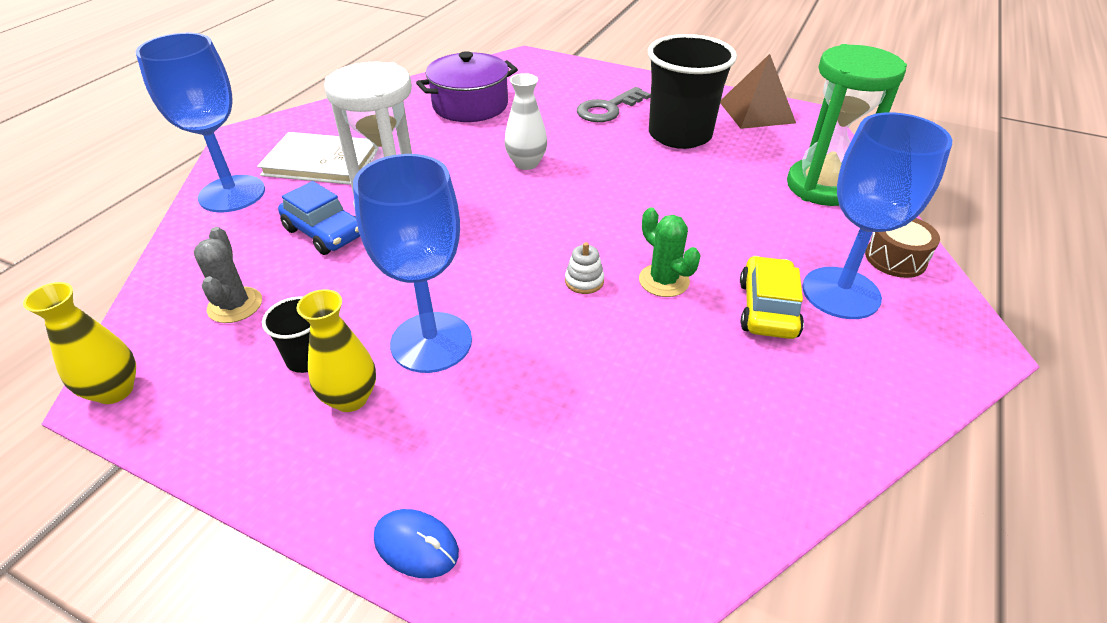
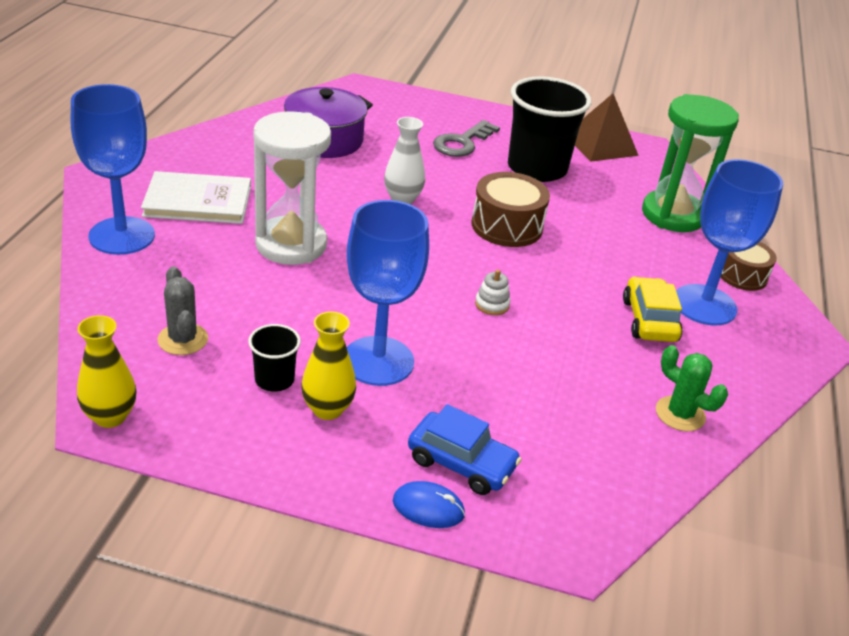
camera: 15 degrees left, 5 degrees down
blue car [278,181,360,255] -> blue car moved to [408,404,522,495]
green cactus [639,208,701,297] -> green cactus moved to [656,345,728,431]
none -> brown drum [472,172,550,247]

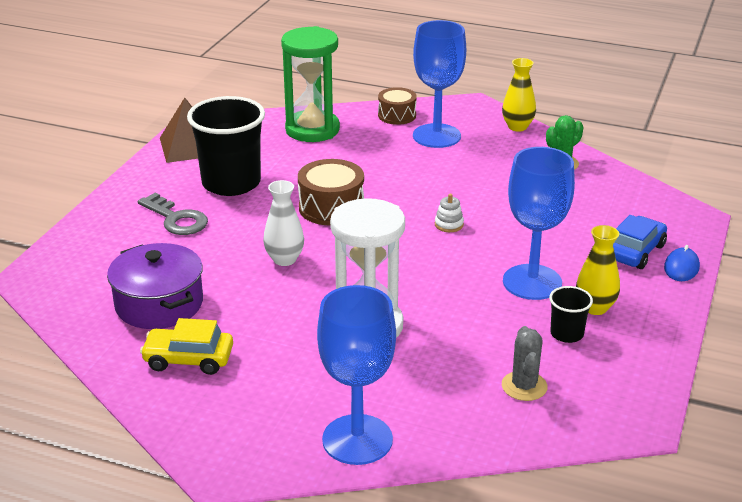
camera: 80 degrees left, 5 degrees down
yellow vase [77,315,137,428] -> yellow vase moved to [502,58,536,132]
white book [141,171,251,224] -> none
grey cactus [157,266,208,355] -> grey cactus turned 75 degrees counterclockwise [502,326,548,401]
yellow car [623,276,683,342] -> yellow car moved to [140,318,233,375]

